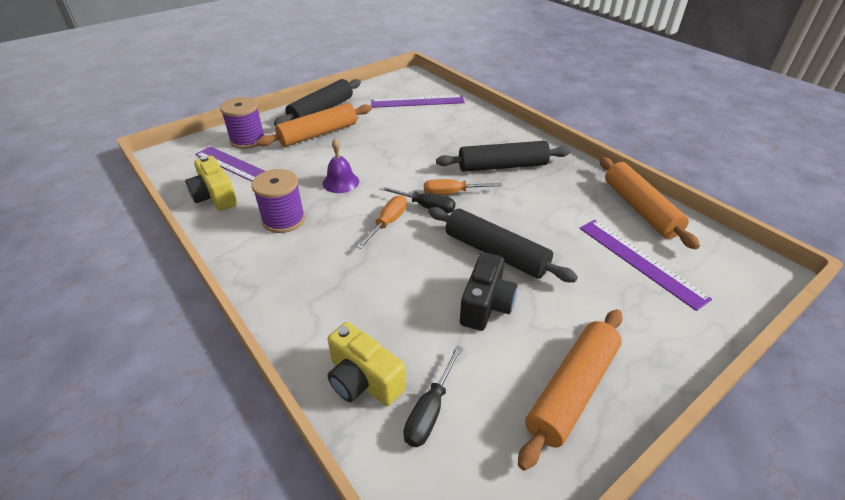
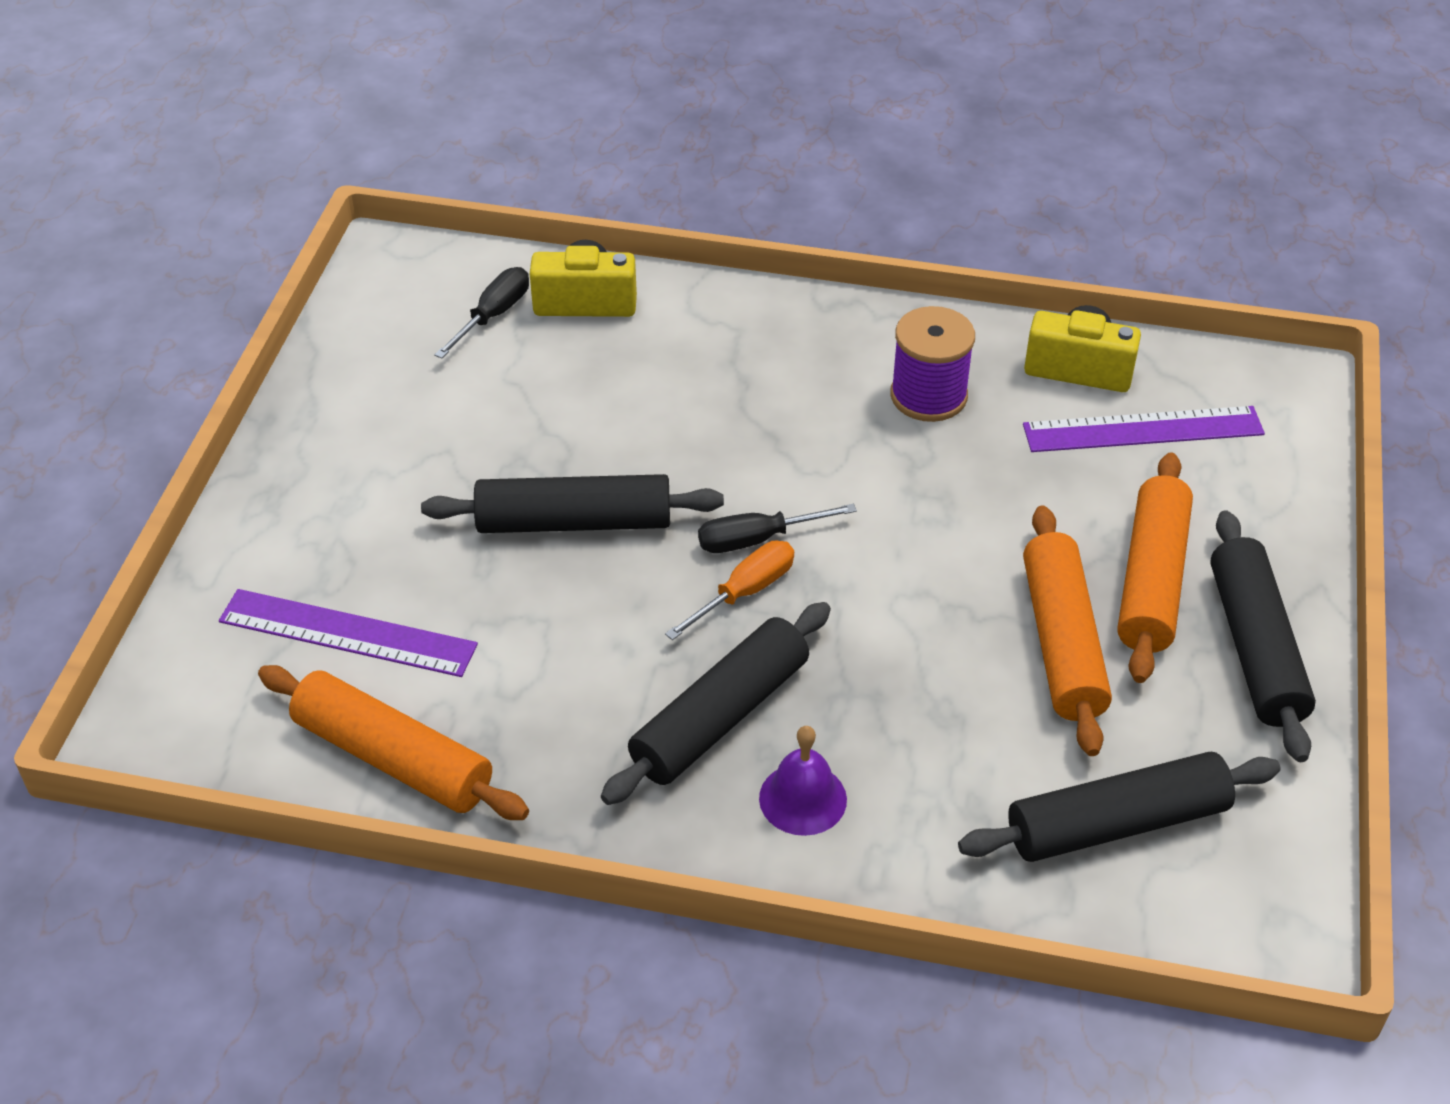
camera: 140 degrees right, 5 degrees up
purple spool [220,97,265,149] -> none
purple bell [323,139,359,193] -> purple bell moved to [759,726,847,836]
orange screwdriver [357,195,407,249] -> none
purple ruler [371,95,465,108] -> black rolling pin [958,752,1281,862]
black screwdriver [404,345,463,447] -> black screwdriver turned 45 degrees clockwise [434,267,529,359]
black camera [460,252,517,331] -> none
orange rolling pin [518,309,622,471] -> orange rolling pin moved to [1023,505,1112,756]

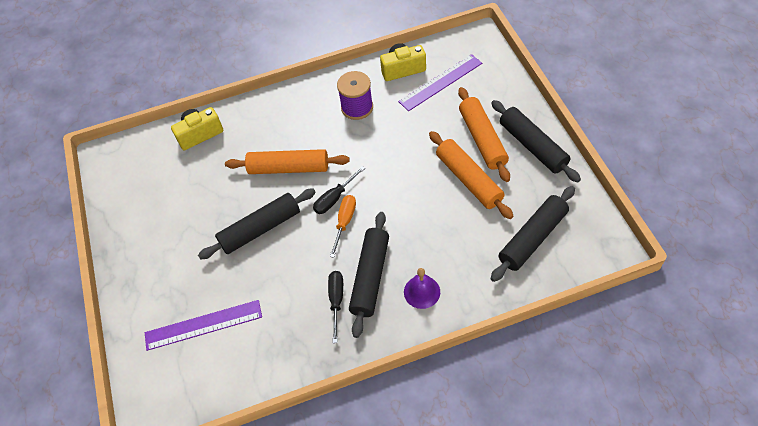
camera: 25 degrees left, 10 degrees up
orange rolling pin [258,665,529,820] -> orange rolling pin moved to [225,149,350,174]
black screwdriver [434,267,529,359] -> black screwdriver moved to [328,271,343,343]

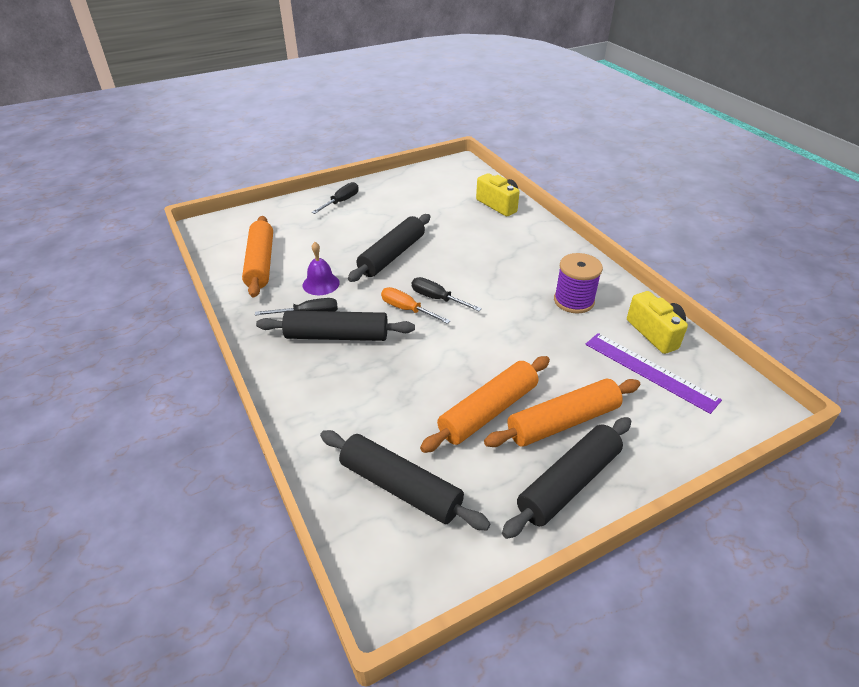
camera: 75 degrees right, 15 degrees down
purple ruler [145,300,262,351] -> none
black rolling pin [198,188,316,260] -> black rolling pin turned 75 degrees clockwise [348,214,430,282]
orange rolling pin [225,149,350,174] -> orange rolling pin moved to [242,216,273,298]
orange screwdriver [330,195,356,258] -> orange screwdriver turned 150 degrees counterclockwise [381,287,450,324]
purple bell [404,268,440,309] -> purple bell moved to [303,242,340,295]
none -> black screwdriver [312,182,359,214]

